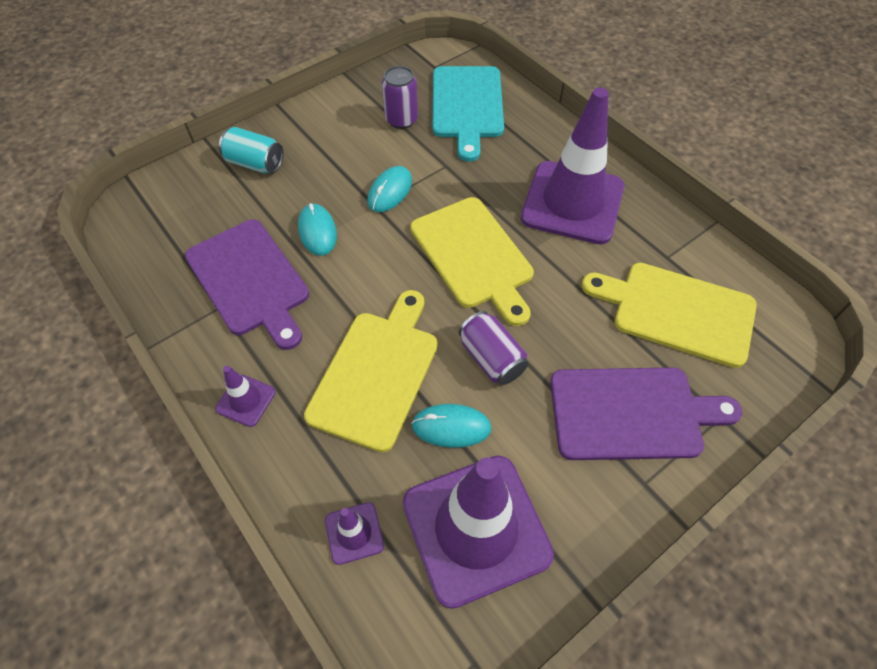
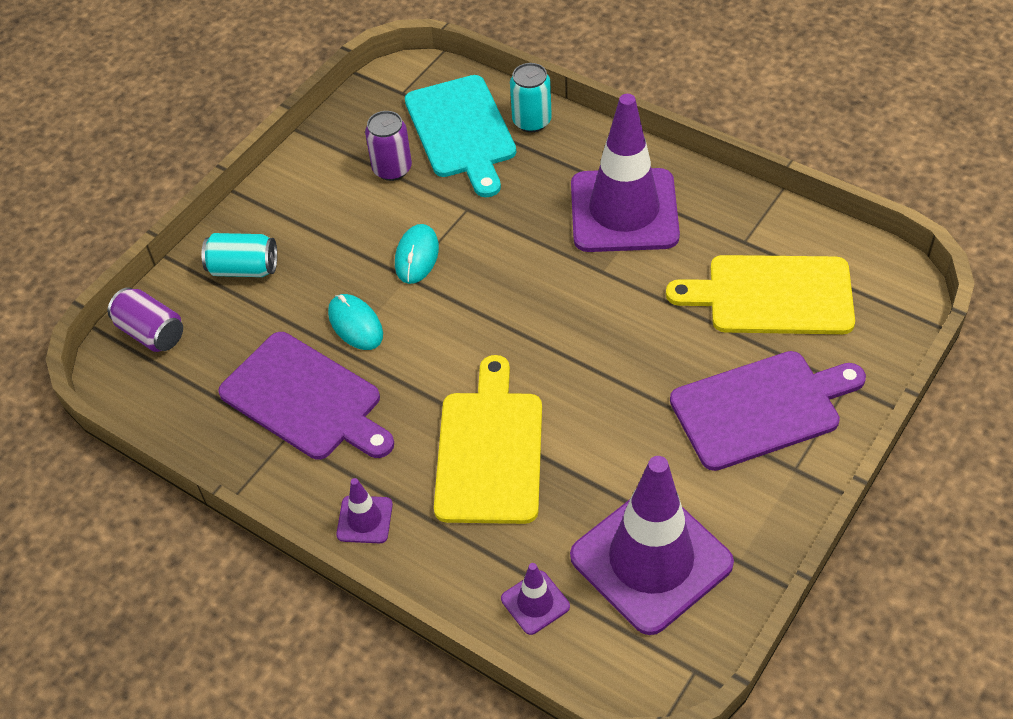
camera: 15 degrees left, 5 degrees down
yellow cutting board [410,197,534,326] -> none
turquoise mouse [411,404,492,448] -> none
purple can [459,311,528,385] -> purple can moved to [107,287,183,352]
none -> turquoise can [510,63,552,132]

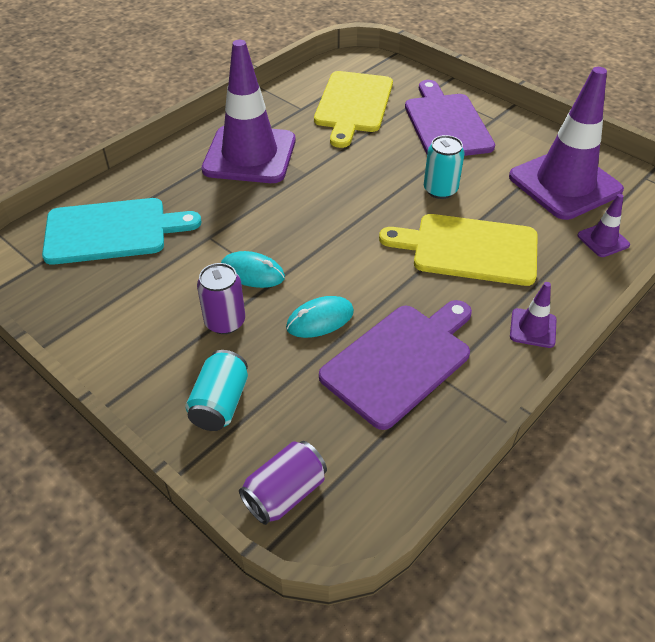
camera: 85 degrees left, 5 degrees down
purple can [365,111,412,181] -> purple can moved to [197,263,245,334]
turquoise can [510,63,552,132] -> turquoise can moved to [424,135,464,199]

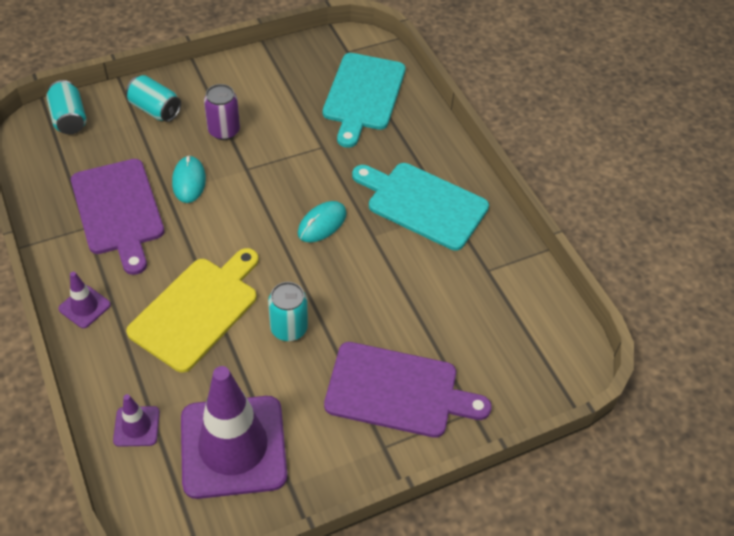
camera: 110 degrees right, 5 degrees up
purple traffic cone [202,40,296,183] -> turquoise cutting board [352,163,489,251]
turquoise mouse [221,251,285,288] -> turquoise mouse moved to [298,201,347,242]
purple can [239,441,327,525] -> turquoise can [46,80,86,134]
yellow cutting board [314,71,393,148] -> none

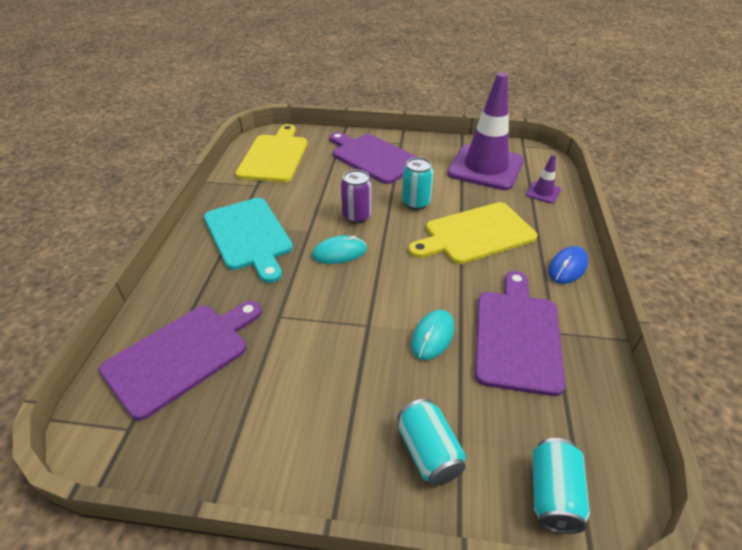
camera: 145 degrees left, 10 degrees down
purple traffic cone [58,272,111,328] -> blue mouse [548,246,588,284]
purple can [204,84,240,140] -> purple can moved to [341,170,372,223]
turquoise cutting board [323,53,406,148] -> purple cutting board [99,301,262,421]
none -> yellow cutting board [236,124,307,182]

